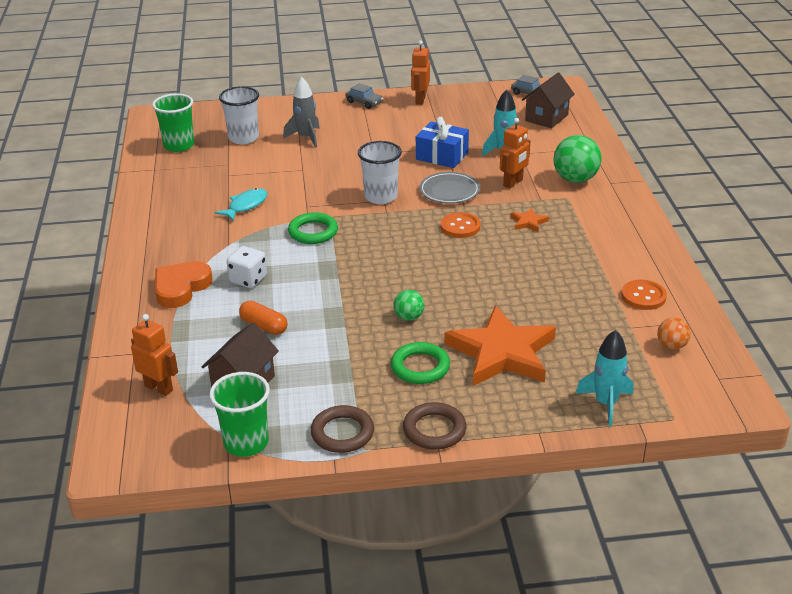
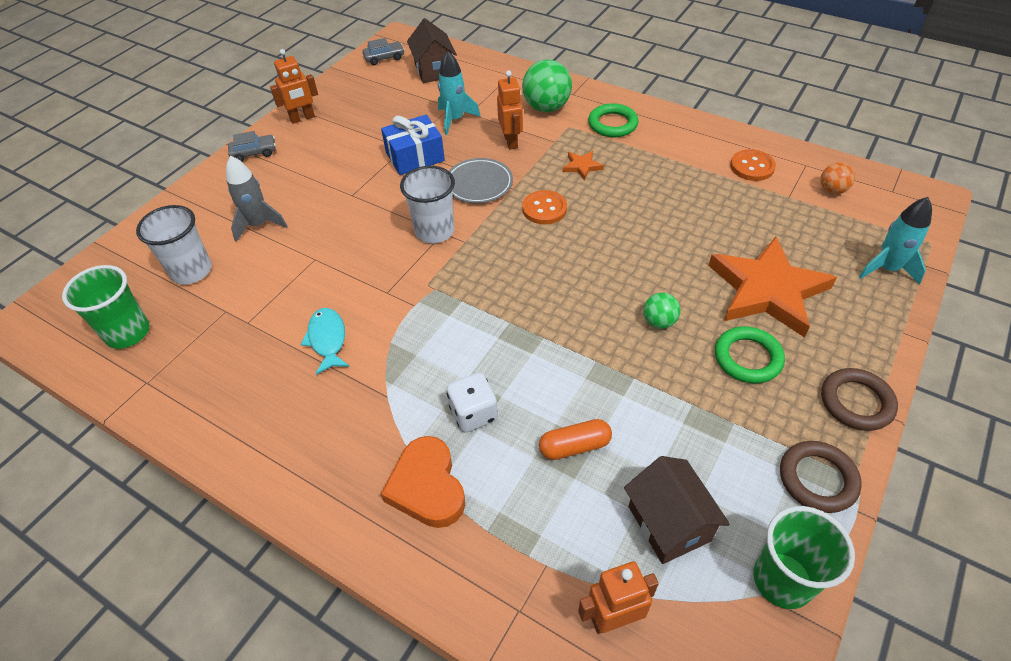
camera: 50 degrees left, 15 degrees up
green ring [288,212,338,244] -> green ring moved to [588,103,639,137]
orange robot [411,41,430,105] -> orange robot turned 75 degrees counterclockwise [270,49,318,124]

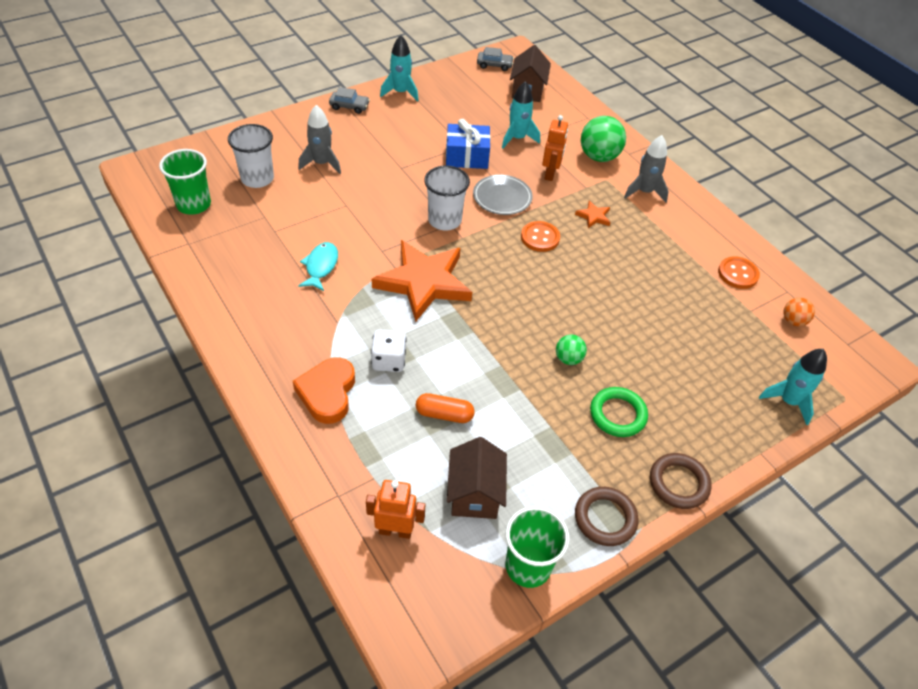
camera: 20 degrees right, 0 degrees up
orange robot [270,49,318,124] -> turquoise rocket [380,35,419,102]
green ring [588,103,639,137] -> grey rocket [624,135,669,202]
orange star [708,237,837,338] -> orange star moved to [372,240,472,322]

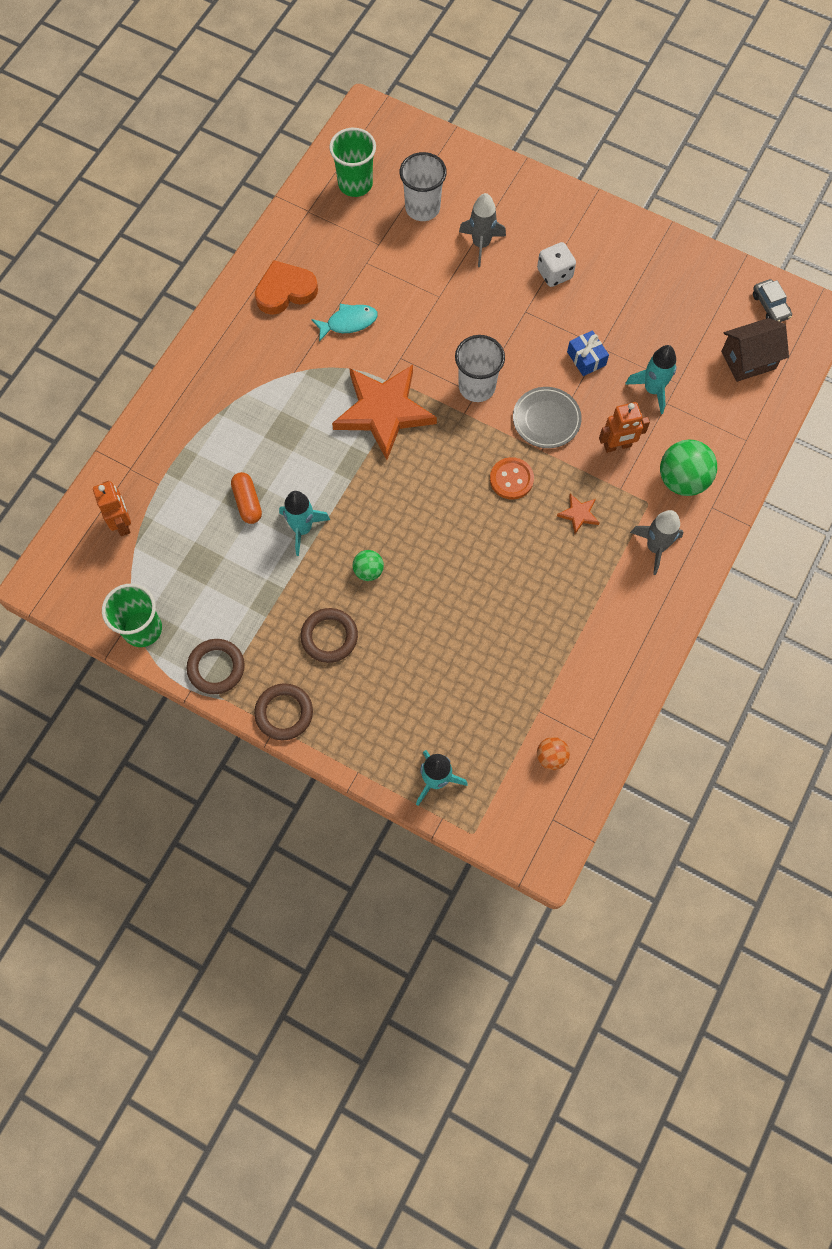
camera: 65 degrees right, 20 degrees up
orange heart [293,357,355,424] -> orange heart moved to [255,260,318,315]
grey car [329,87,370,114] -> none
white dice [371,330,407,372] -> white dice moved to [537,242,576,287]
turquoise rocket [380,35,419,102] -> turquoise rocket moved to [279,491,330,556]
blue gift [446,119,491,169] -> blue gift [567,330,609,376], size x0.65
brown house [447,437,507,519] -> none
green ring [590,387,648,437] -> brown ring [301,608,358,663]
orange button [718,257,760,289] -> none

